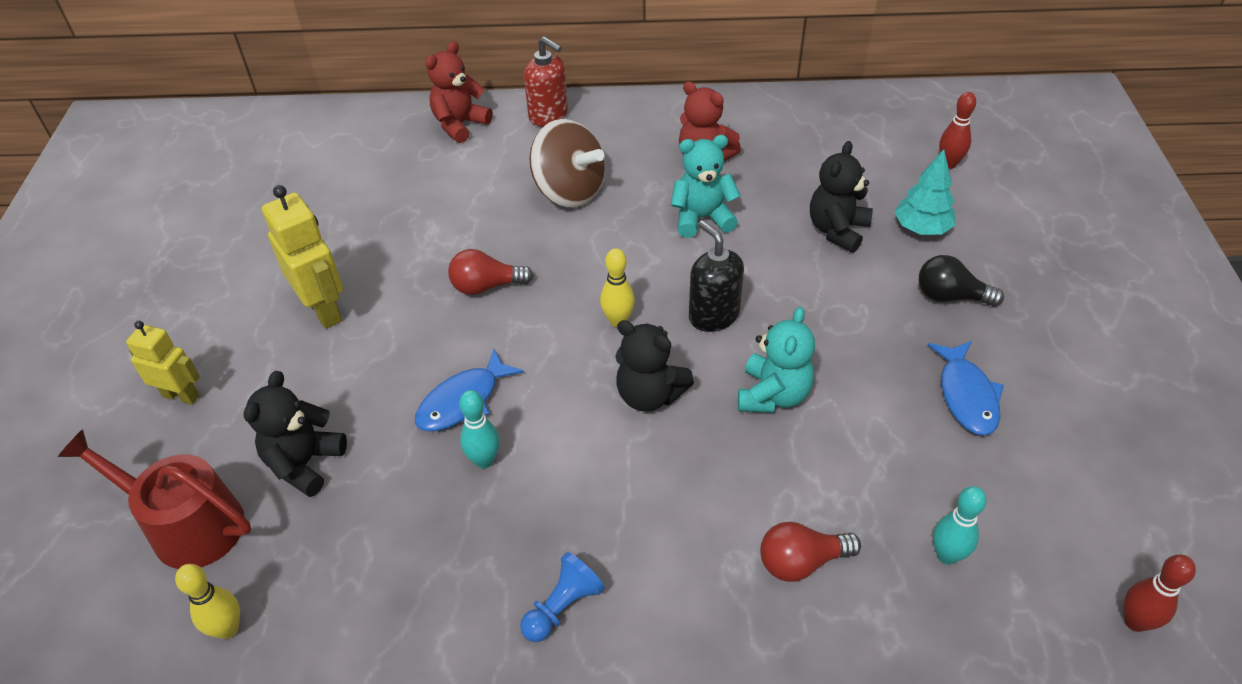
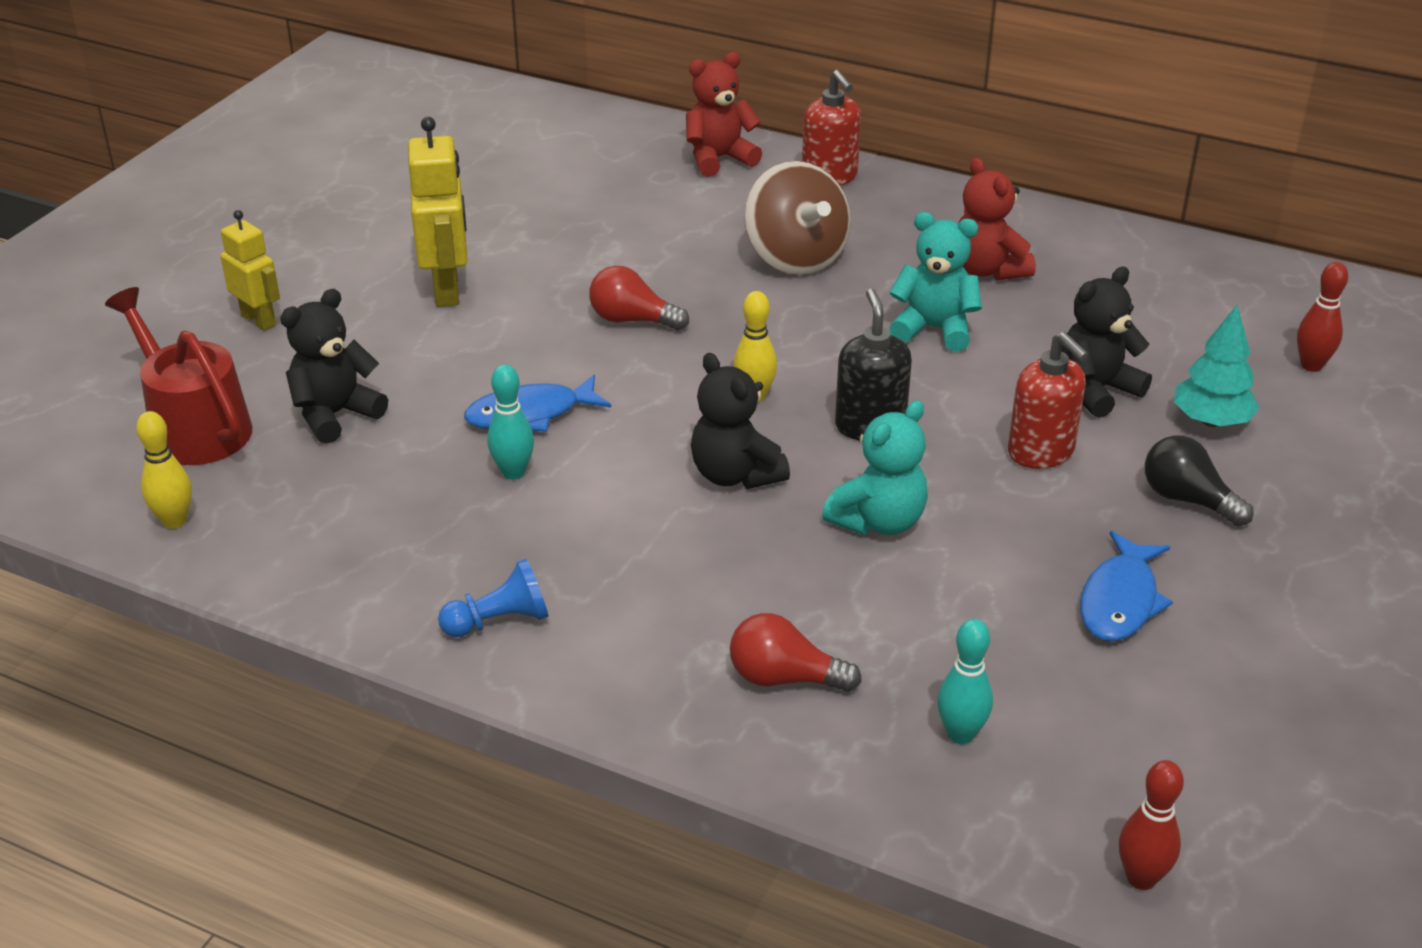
camera: 25 degrees right, 10 degrees down
none -> red soap dispenser [1008,332,1088,469]

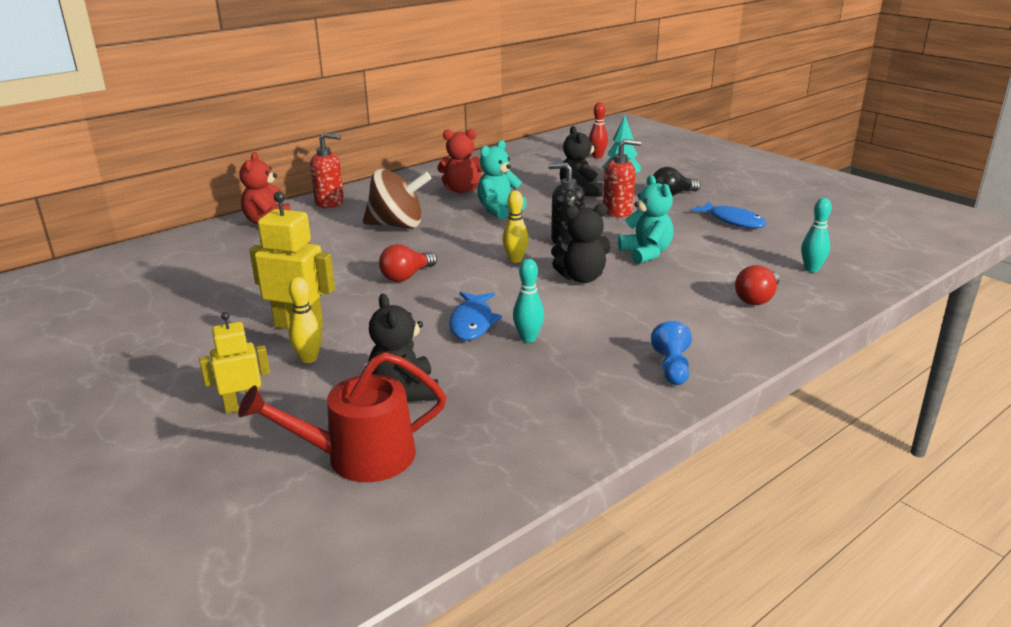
camera: 65 degrees left, 10 degrees down
yellow bowling pin [136,411,192,529] -> yellow bowling pin moved to [289,277,322,363]
red bowling pin [1119,760,1184,890] -> none

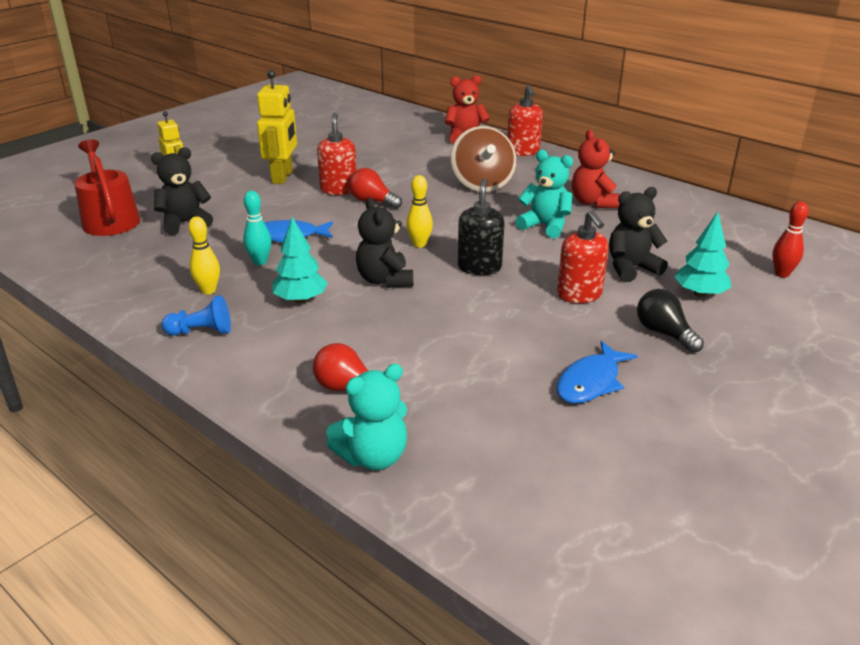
camera: 80 degrees right, 5 degrees up
yellow bowling pin [289,277,322,363] -> yellow bowling pin moved to [188,216,220,294]
turquoise teddy bear [618,175,674,264] -> turquoise teddy bear moved to [326,364,407,470]
turquoise bowling pin [801,198,832,272] -> none
none -> turquoise tree [272,217,328,303]
none -> red soap dispenser [317,113,357,195]

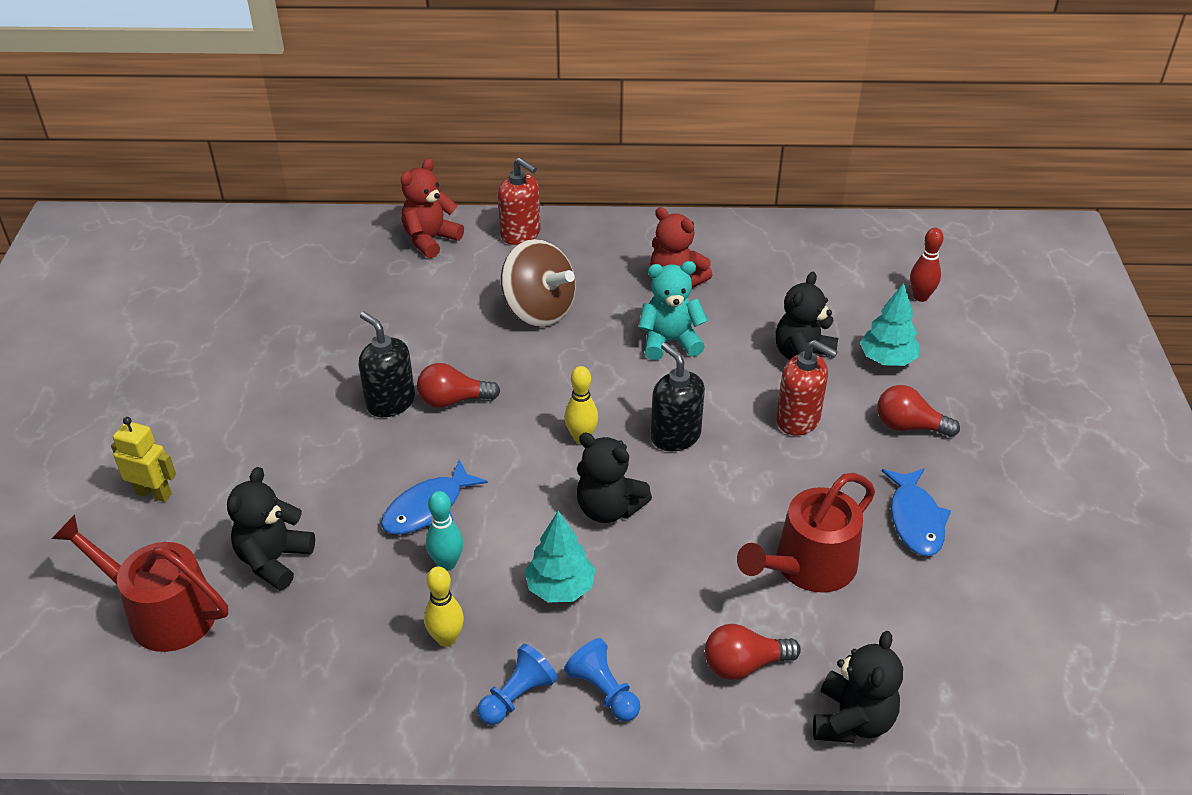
camera: 40 degrees left, 10 degrees up
yellow robot [257,70,297,184] -> none
red soap dispenser [317,113,357,195] -> black soap dispenser [359,312,415,417]
turquoise teddy bear [326,364,407,470] -> black teddy bear [813,631,903,743]
black light bulb [637,289,704,353] -> red light bulb [877,385,960,437]
none -> blue pawn [564,638,640,721]
none -> red watering can [737,473,875,593]

